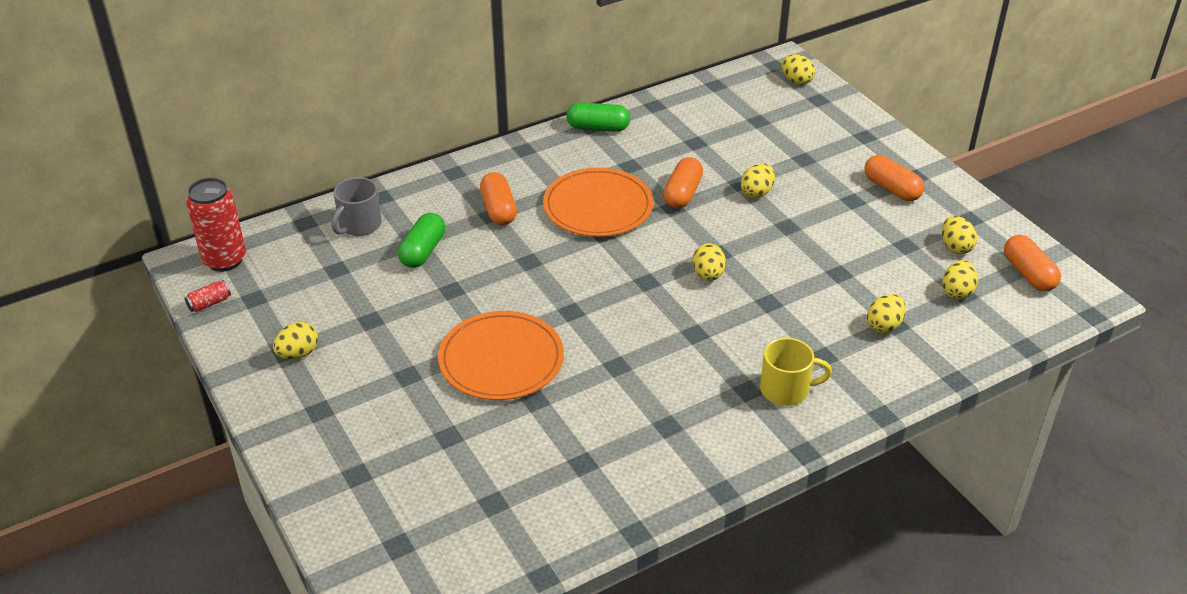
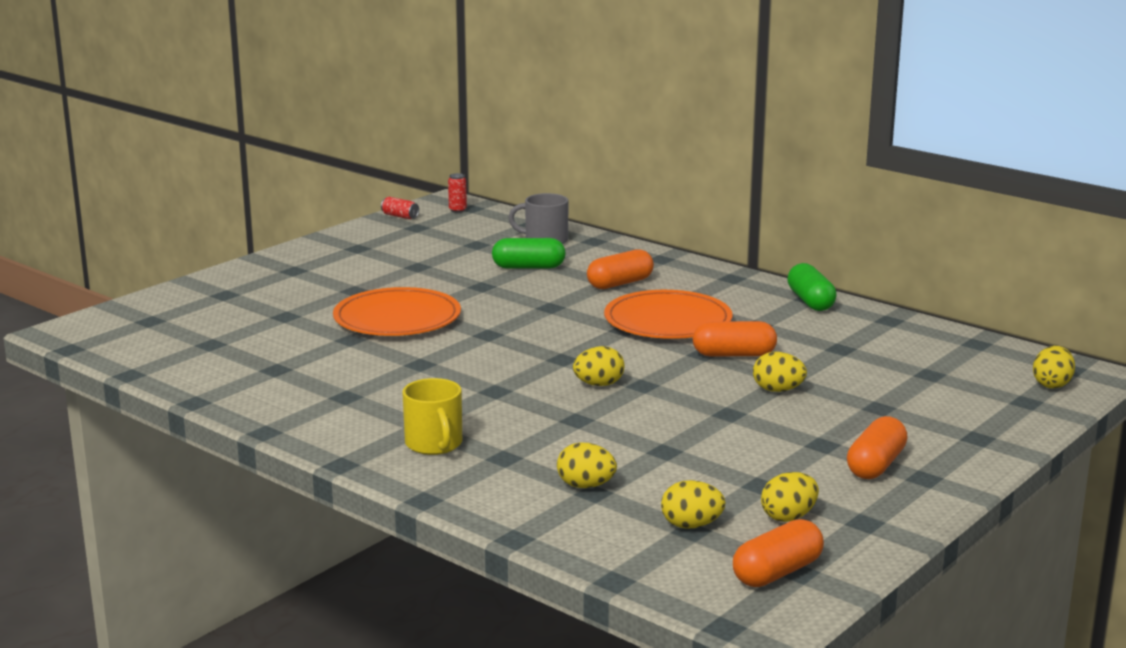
camera: 70 degrees right, 20 degrees down
red can [186,178,246,272] -> red can [448,173,467,213], size x0.44
yellow egg [273,322,318,360] -> none

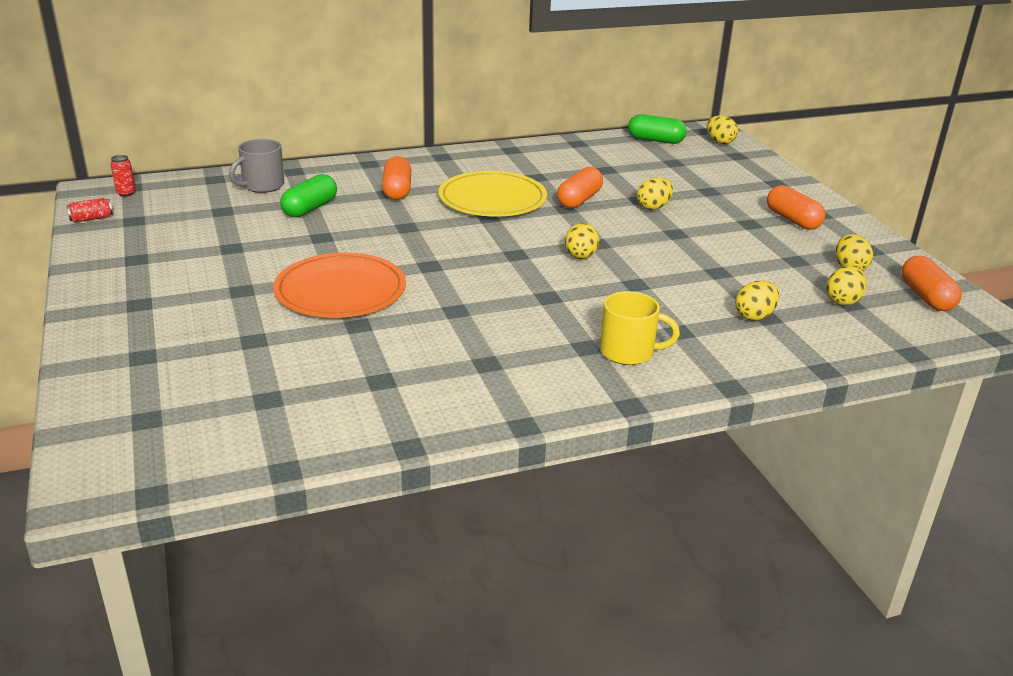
camera: 60 degrees left, 10 degrees up
orange plate [604,290,733,339] -> yellow plate [439,171,547,217]
green capsule [787,263,837,311] -> green capsule moved to [628,114,687,144]

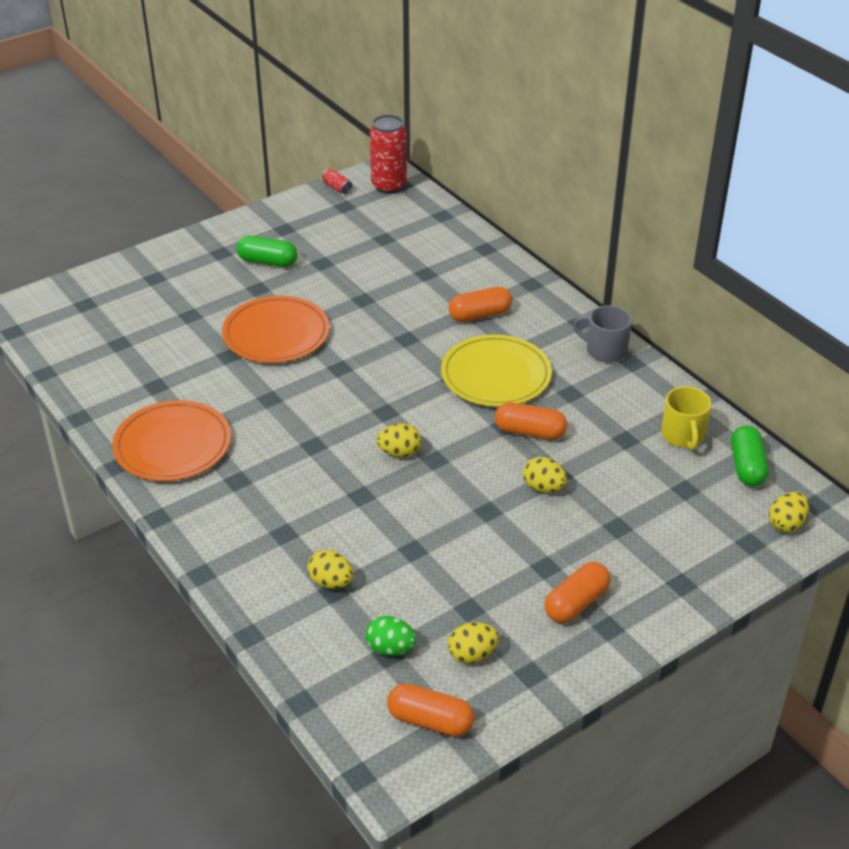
camera: 75 degrees right, 10 degrees up
red can [110,155,136,197] -> red can [370,115,407,194], size x2.25
grey mug [229,139,284,193] -> grey mug moved to [573,305,632,363]
green capsule [280,174,337,218] -> green capsule moved to [236,236,298,267]
yellow mug [600,291,680,365] -> yellow mug moved to [661,386,712,450]
yellow egg [826,266,867,306] -> green egg [366,616,417,656]
orange capsule [902,256,962,311] -> orange capsule turned 45 degrees clockwise [387,683,474,736]
none -> orange plate [112,400,231,481]

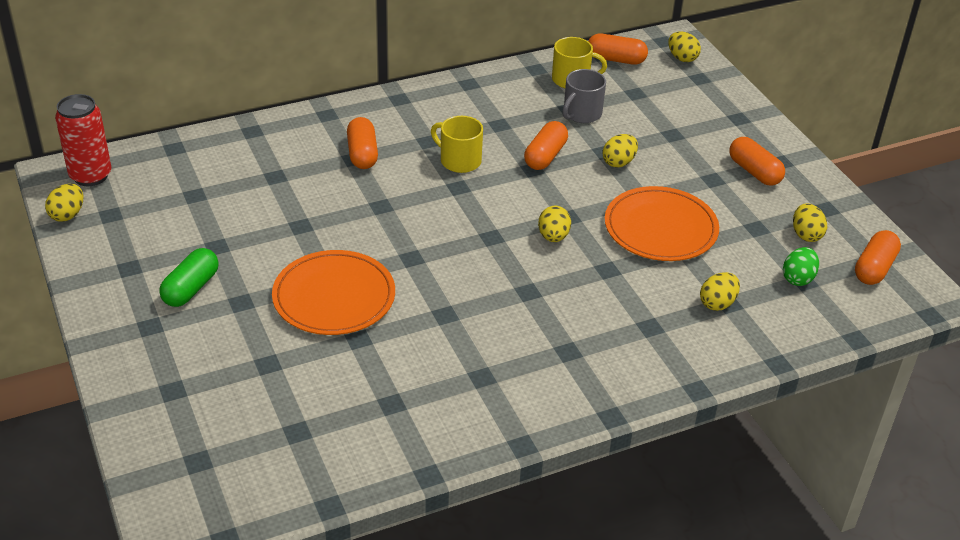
camera: 80 degrees left, 0 degrees up
orange plate [112,400,231,481] -> orange plate moved to [605,186,719,261]
red can [322,169,352,194] -> yellow egg [45,184,83,222]
yellow plate [441,335,552,407] -> yellow mug [431,116,483,173]
grey mug [573,305,632,363] -> grey mug moved to [562,69,606,123]
green capsule [731,425,769,487] -> orange capsule [588,33,648,65]

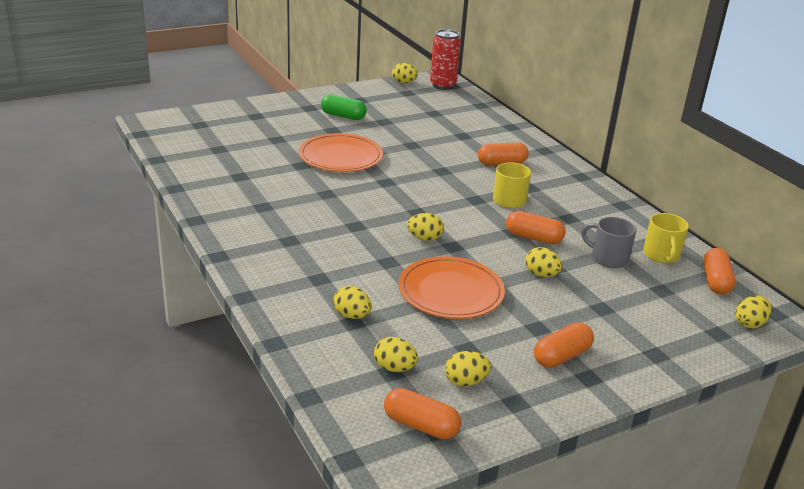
camera: 85 degrees right, 10 degrees down
green egg [783,247,819,286] -> yellow egg [374,337,418,372]

